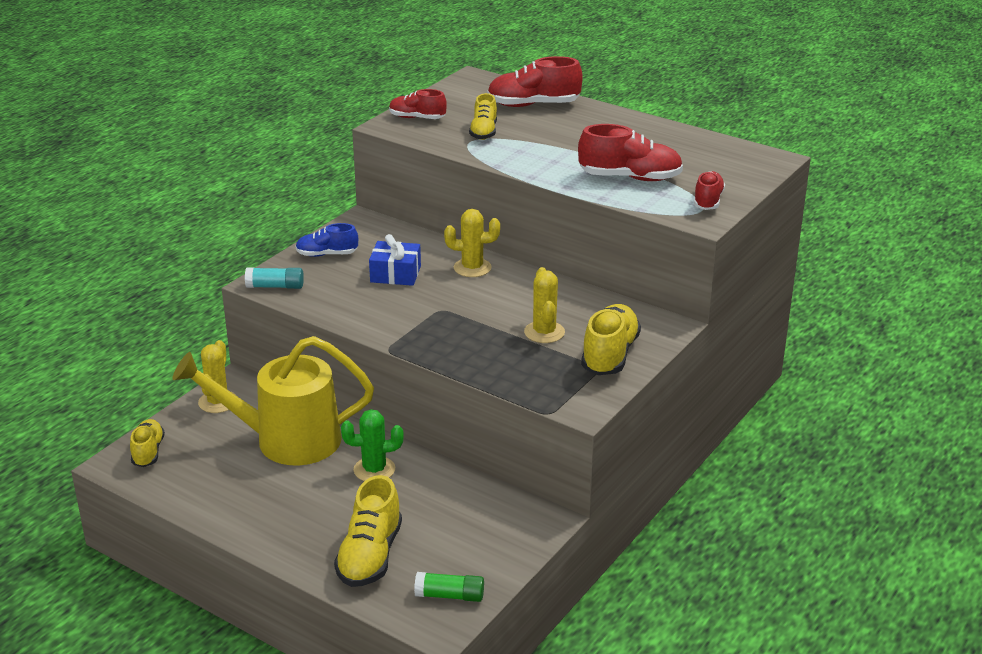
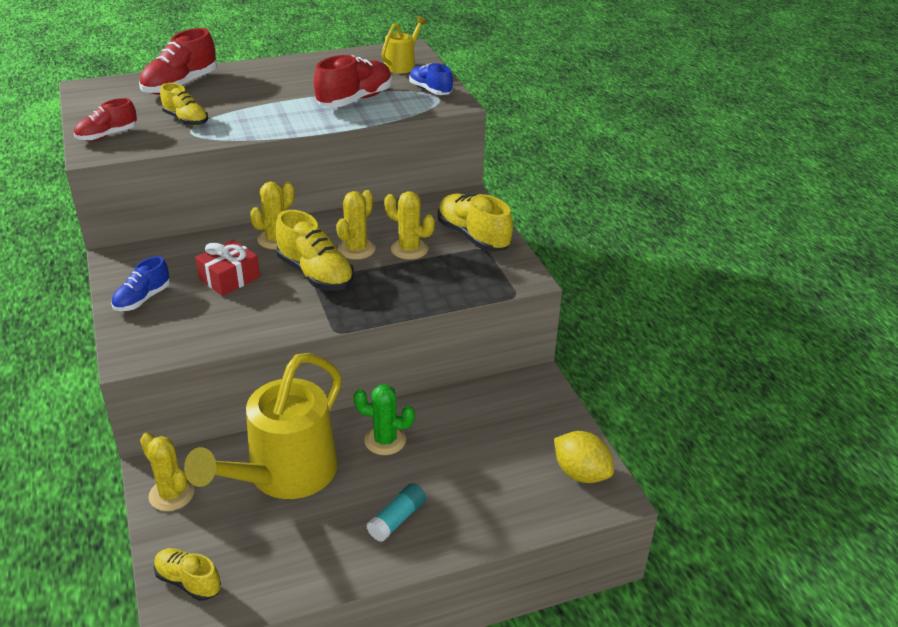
camera: 55 degrees left, 5 degrees up
turquoise glue stick [245,267,304,289] -> turquoise glue stick moved to [366,483,426,542]
yellow shoe [334,475,402,587] -> yellow shoe moved to [275,210,354,291]
green cactus [341,409,404,481] -> green cactus turned 75 degrees clockwise [354,384,415,455]
blue gift [369,234,421,286] -> red gift [195,240,260,296]
green glue stick [414,572,484,602] -> yellow lemon [554,431,614,483]
red shoe [694,171,725,210] -> blue shoe [409,63,453,95]
none -> yellow cactus [336,190,376,260]
none -> yellow watering can [381,16,427,73]

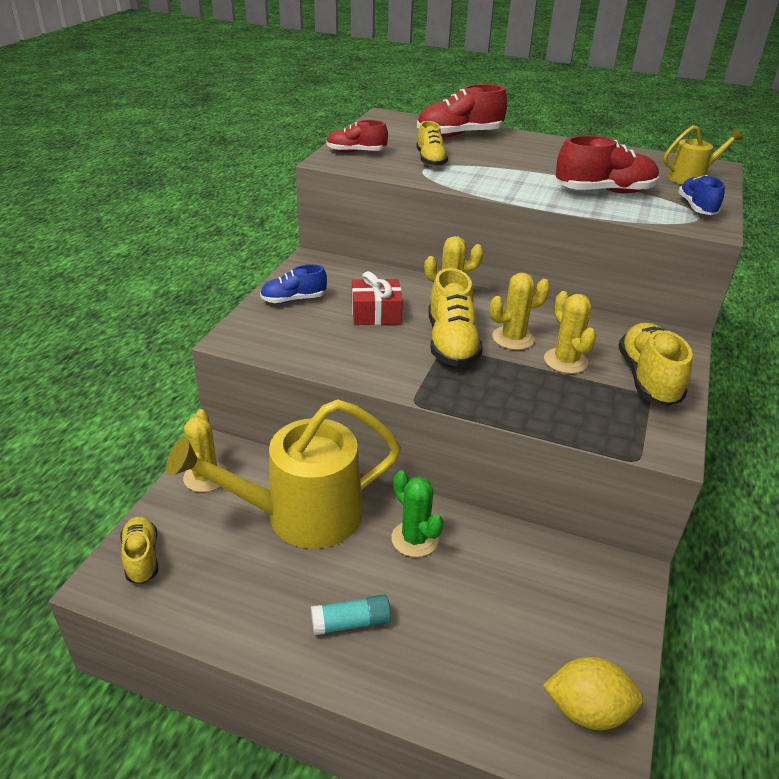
camera: 40 degrees right, 0 degrees up
yellow lemon [554,431,614,483] -> yellow lemon turned 75 degrees counterclockwise [543,657,643,730]

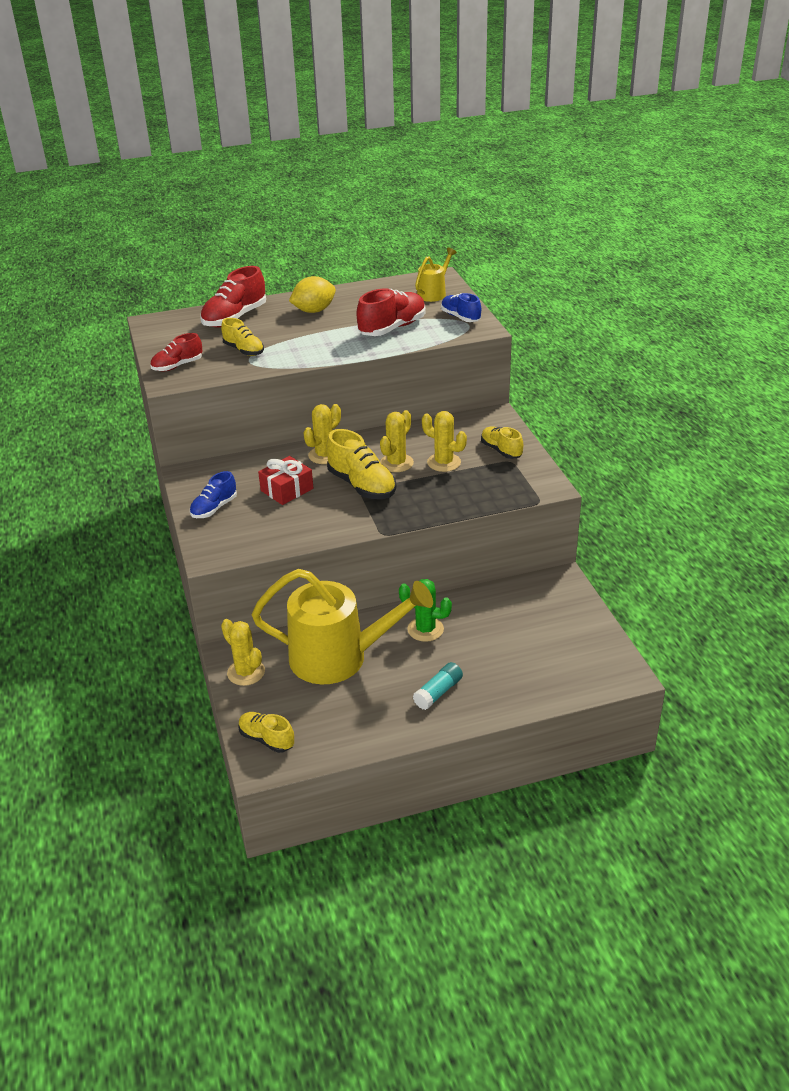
camera: 35 degrees left, 0 degrees up
yellow watering can [166,399,401,549] -> yellow watering can turned 120 degrees counterclockwise [252,569,433,684]
yellow lemon [543,657,643,730] -> yellow lemon moved to [289,276,336,313]
yellow shoe [618,323,693,406] -> yellow shoe [481,427,523,459], size x0.63

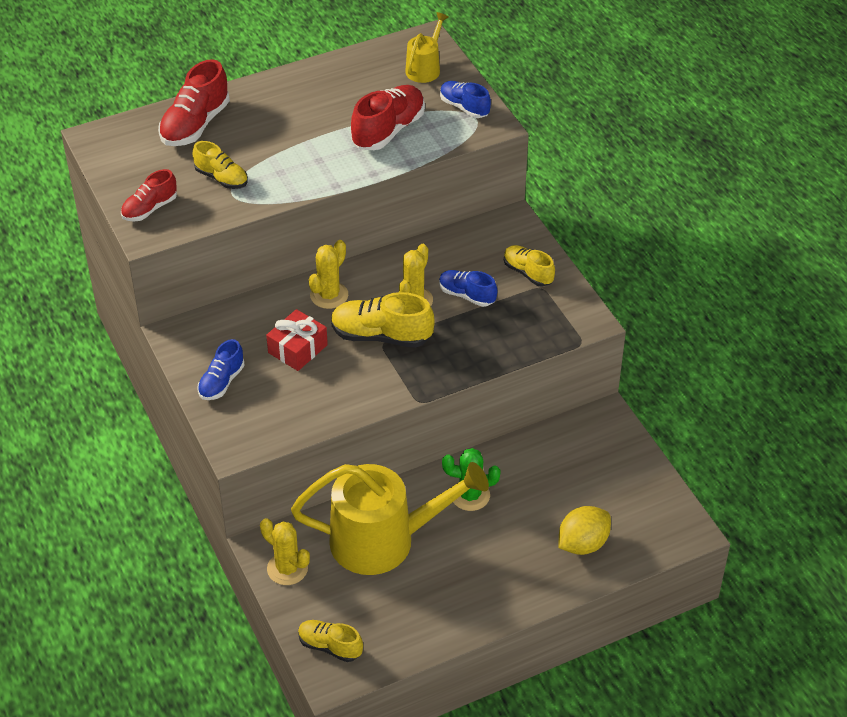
camera: 10 degrees left, 10 degrees up
yellow lemon [289,276,336,313] -> yellow lemon moved to [558,506,611,555]
yellow shoe [326,429,396,499] -> yellow shoe turned 150 degrees clockwise [331,292,435,348]
turquoise glue stick [413,662,463,710] -> none
yellow cactus [422,411,467,472] -> blue shoe [439,270,497,307]

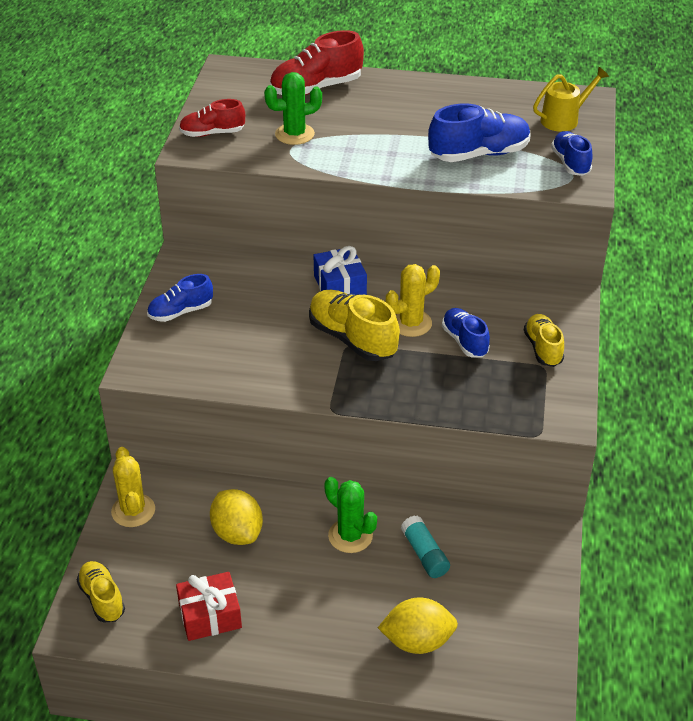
camera: 35 degrees right, 5 degrees down
yellow shoe [193,141,248,189] -> green cactus [264,72,322,145]
red gift [266,309,328,371] -> red gift moved to [176,572,242,641]
yellow watering can [291,462,489,575] -> yellow lemon [210,489,263,545]
yellow cactus [309,240,348,309] -> blue gift [314,246,367,295]
red shoe [351,85,425,150] -> blue shoe [428,103,531,162]
none -> turquoise glue stick [401,515,450,578]

